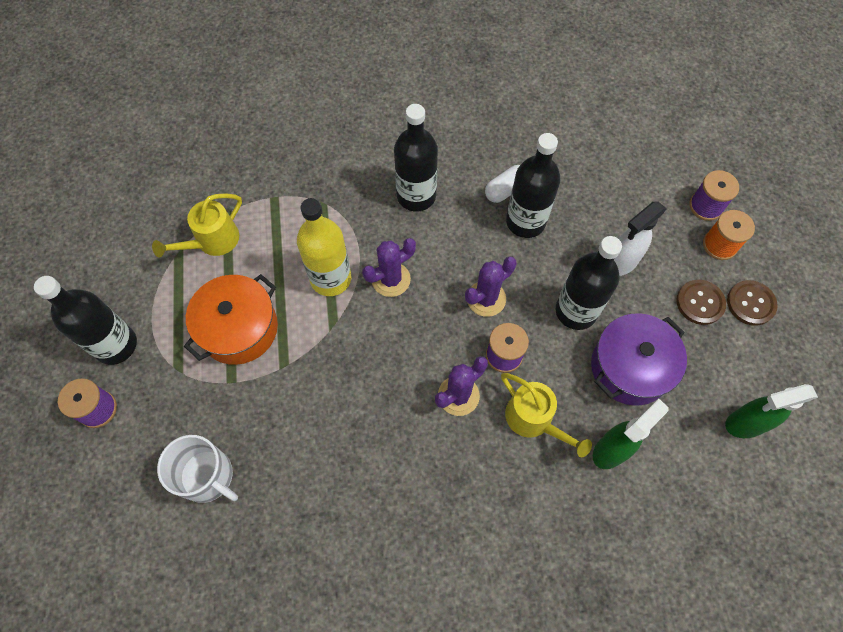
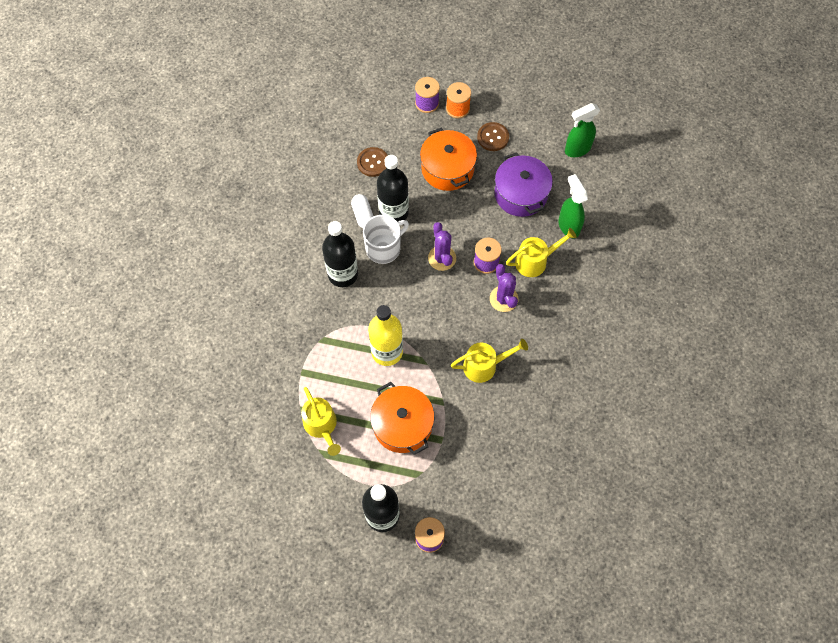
camera: 70 degrees left, 0 degrees up
white mug [157,435,238,503] -> white mug moved to [363,215,409,264]
purple cactus [362,238,416,297] -> none
black bottle [556,236,622,330] -> none
white spray bottle [614,202,666,276] -> orange pot [420,128,477,191]
green spray bottle [725,384,818,438] -> green spray bottle turned 60 degrees clockwise [565,103,600,157]
brown button [727,280,778,326] -> brown button moved to [357,147,388,177]
none -> yellow watering can [451,339,528,383]

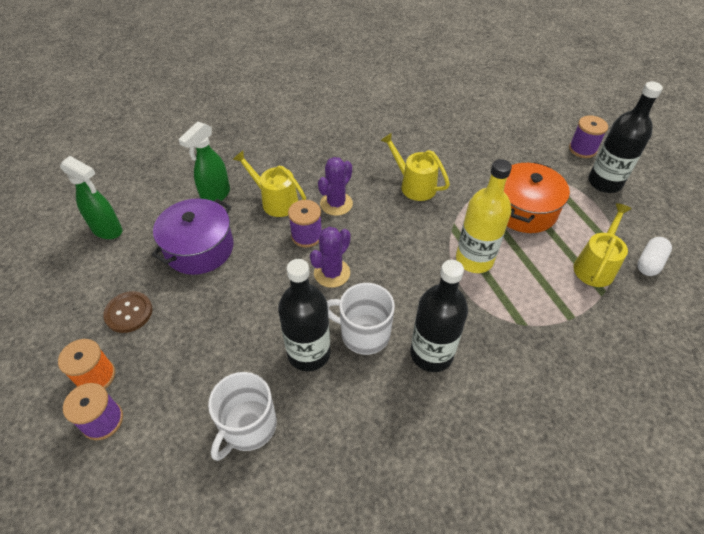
camera: 125 degrees left, 15 degrees down
white capsule [351,194,374,228] -> white capsule moved to [637,237,672,276]
brown button [357,147,388,177] -> white mug [208,372,277,461]
orange pot [420,128,477,191] -> none

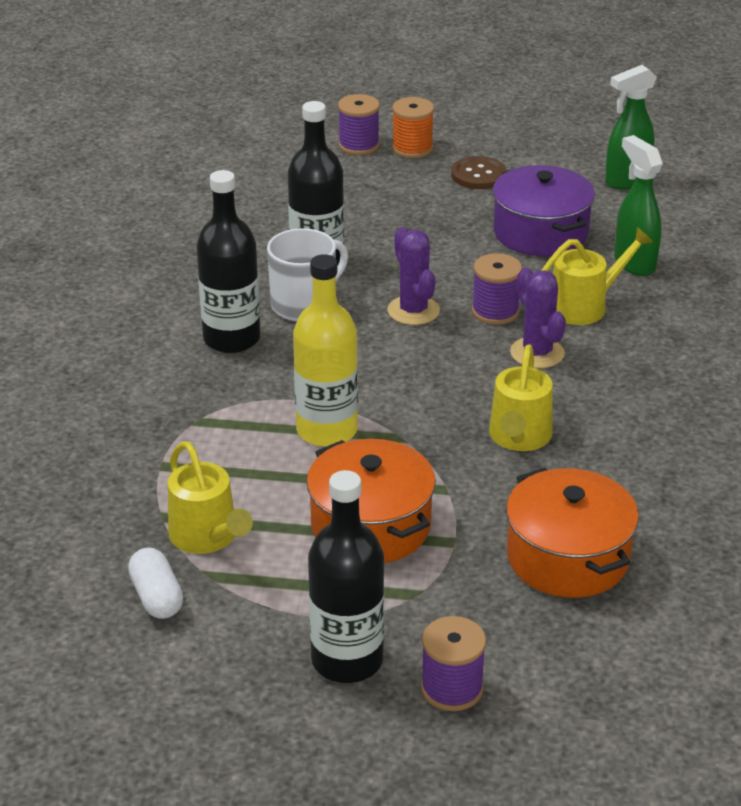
camera: 120 degrees right, 15 degrees down
white mug [208,372,277,461] -> none
yellow watering can [380,132,450,201] -> yellow watering can turned 120 degrees clockwise [489,344,553,451]
none -> orange pot [506,467,639,598]

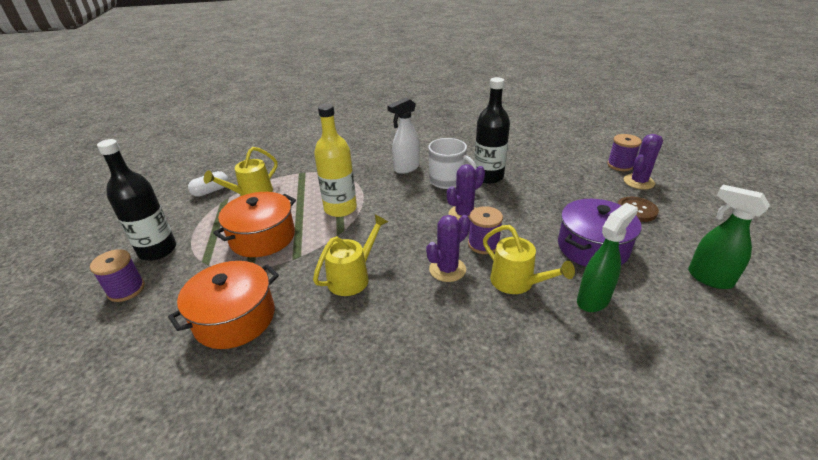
camera: 75 degrees right, 0 degrees up
black bottle [196,170,260,353] -> white spray bottle [387,97,420,174]
orange spool [392,97,434,158] -> purple cactus [624,134,663,190]
yellow watering can [489,344,553,451] -> yellow watering can turned 135 degrees clockwise [313,215,388,296]

